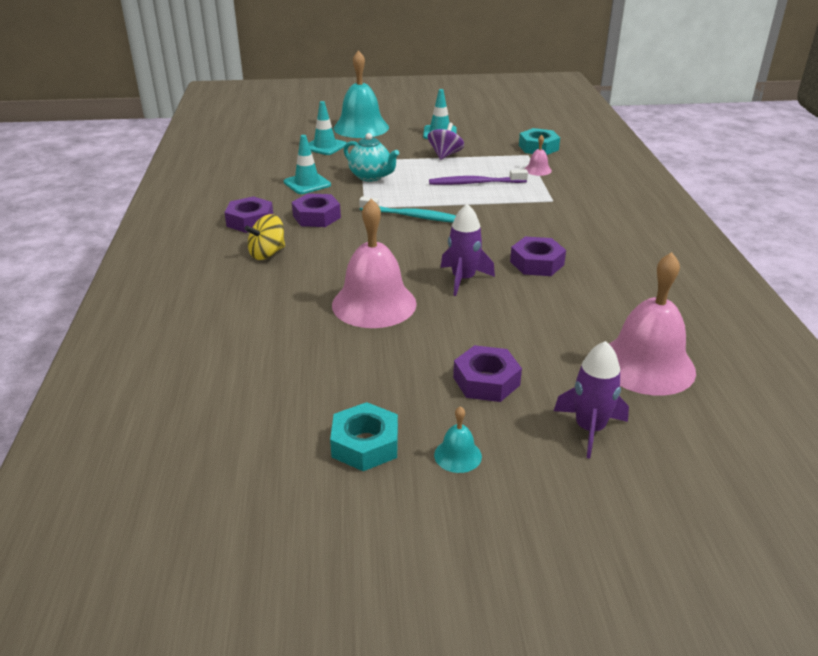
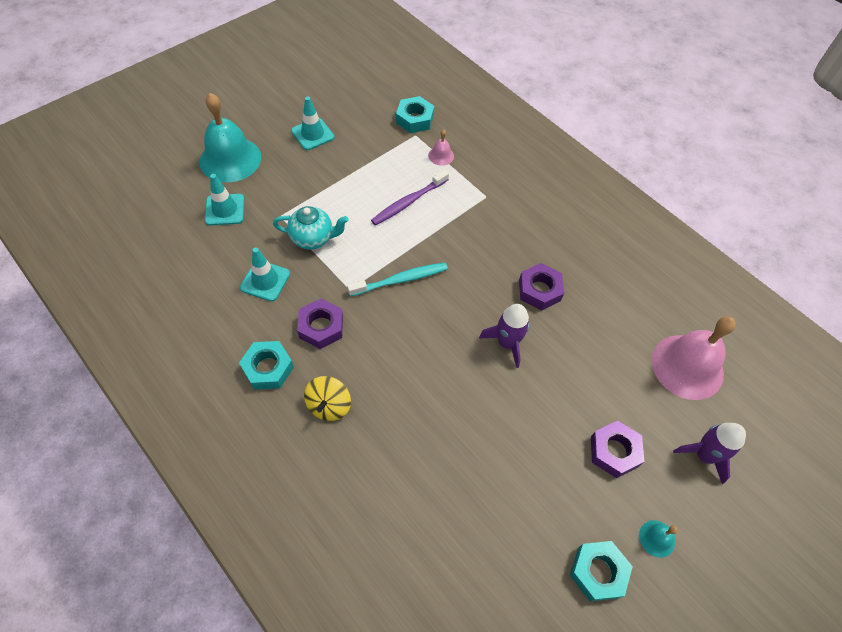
camera: 40 degrees left, 25 degrees up
purple nut [224,196,273,233] -> turquoise nut [239,341,294,390]
pink bell [332,199,417,328] -> none
purple spinning top [428,123,464,160] -> none

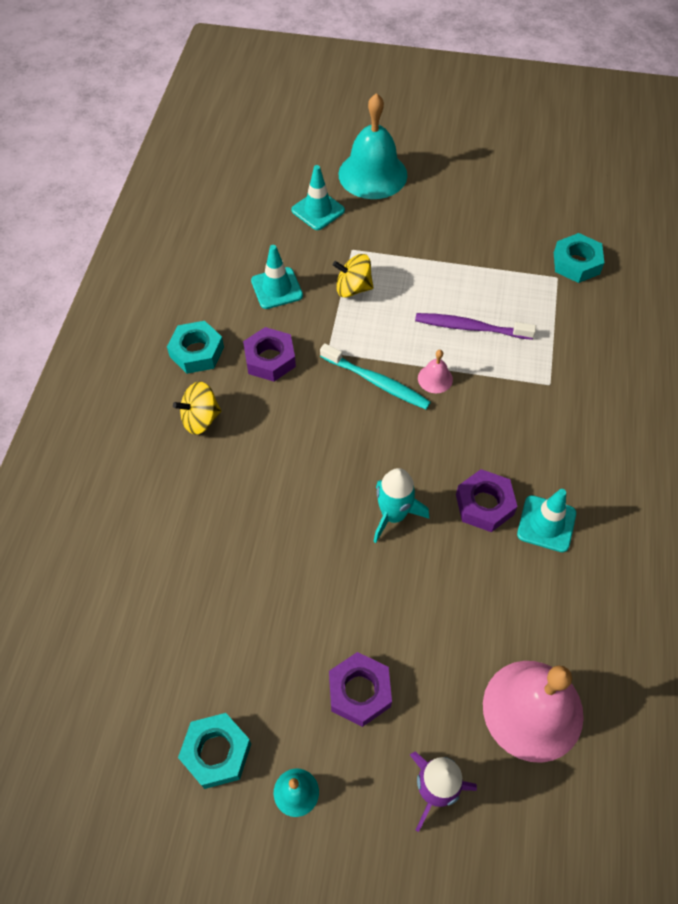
camera: 55 degrees right, 0 degrees up
turquoise teapot [273,206,349,249] -> yellow spinning top [333,254,373,298]
turquoise traffic cone [291,97,334,150] -> turquoise traffic cone moved to [517,489,576,552]
pink bell [428,129,454,166] -> pink bell moved to [418,350,453,393]
purple rocket [479,304,530,368] -> turquoise rocket [373,468,429,543]

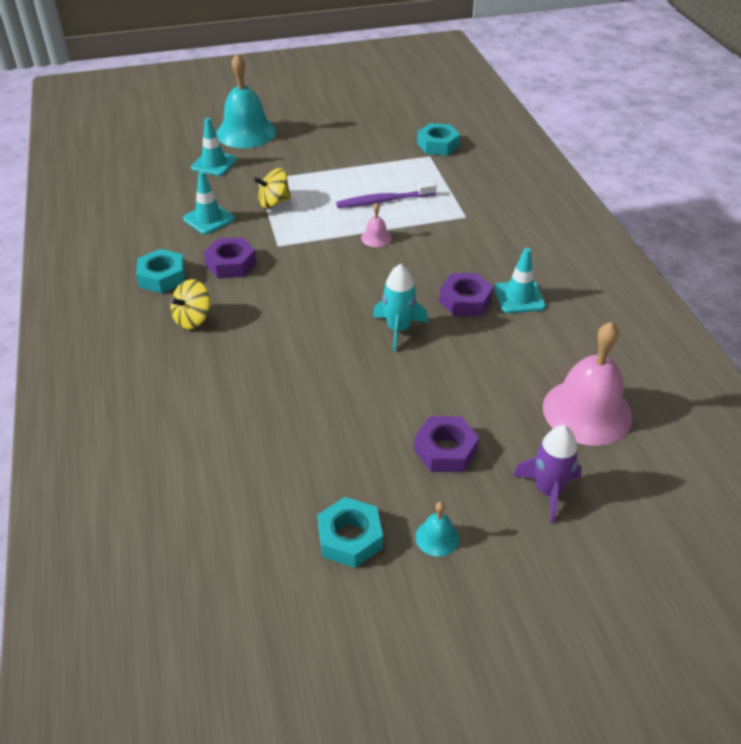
camera: 25 degrees left, 15 degrees down
turquoise toothbrush [320,343,431,409] -> none

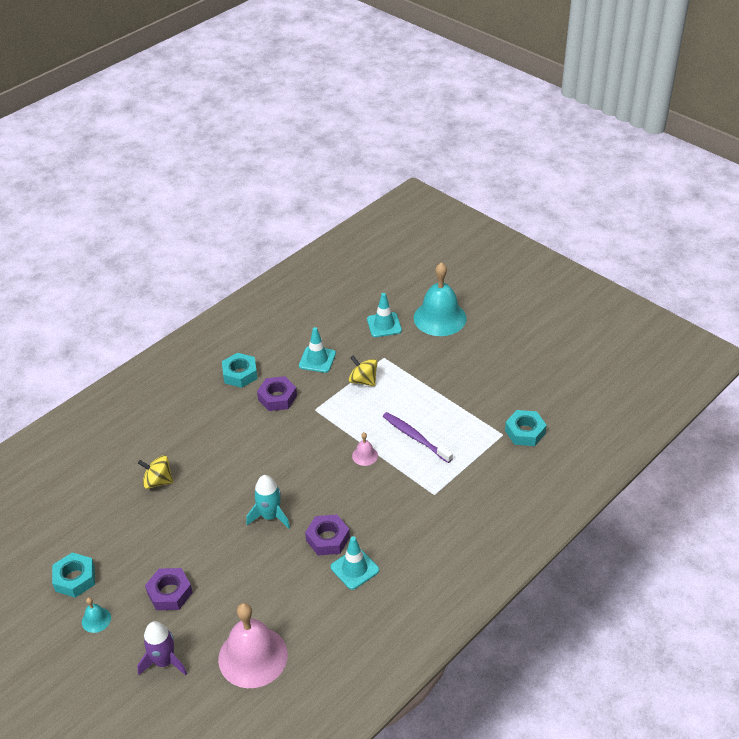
camera: 60 degrees right, 0 degrees up
yellow spinning top [169,279,210,329] -> yellow spinning top moved to [138,455,173,489]

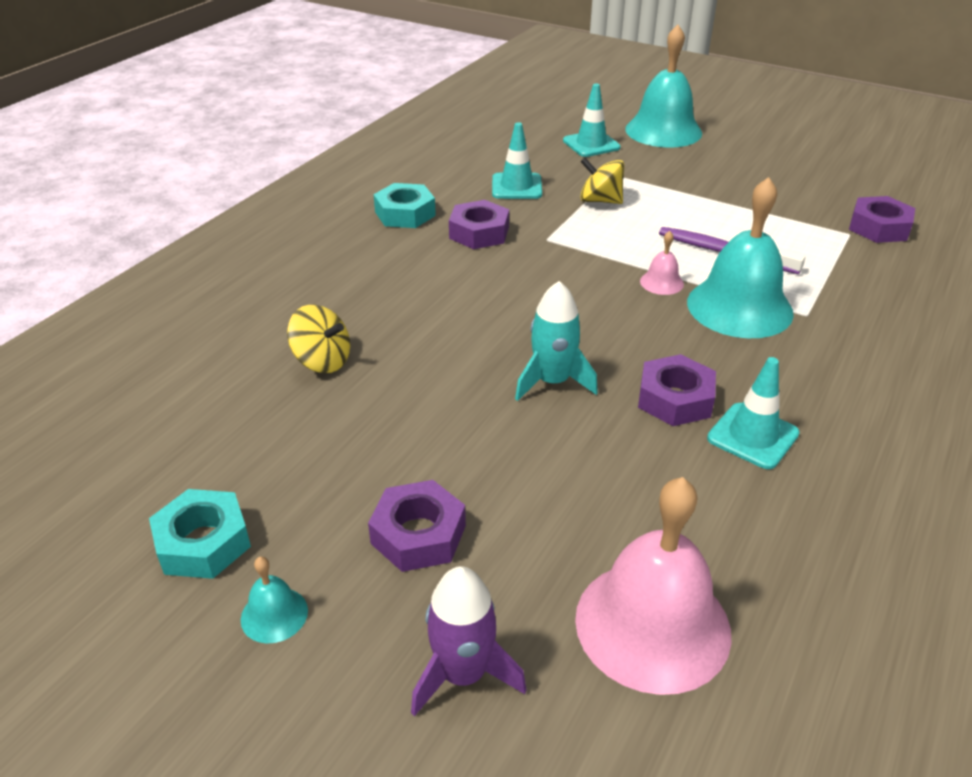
camera: 15 degrees left, 5 degrees down
yellow spinning top [138,455,173,489] -> yellow spinning top turned 150 degrees counterclockwise [287,305,350,373]
turquoise nut [505,410,547,446] -> purple nut [849,196,915,243]
none -> turquoise bell [687,177,794,338]

